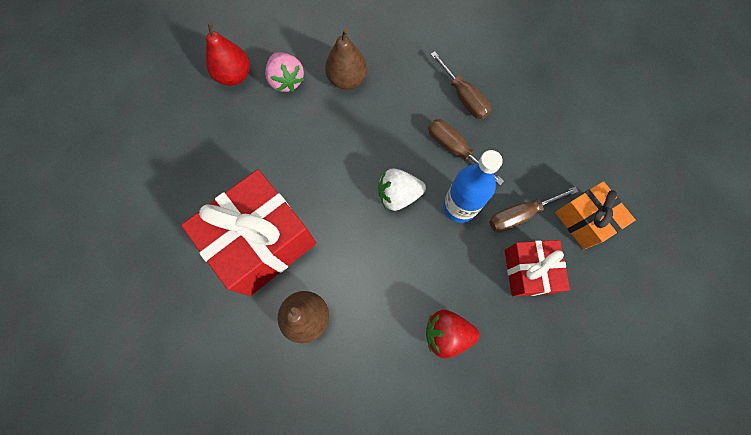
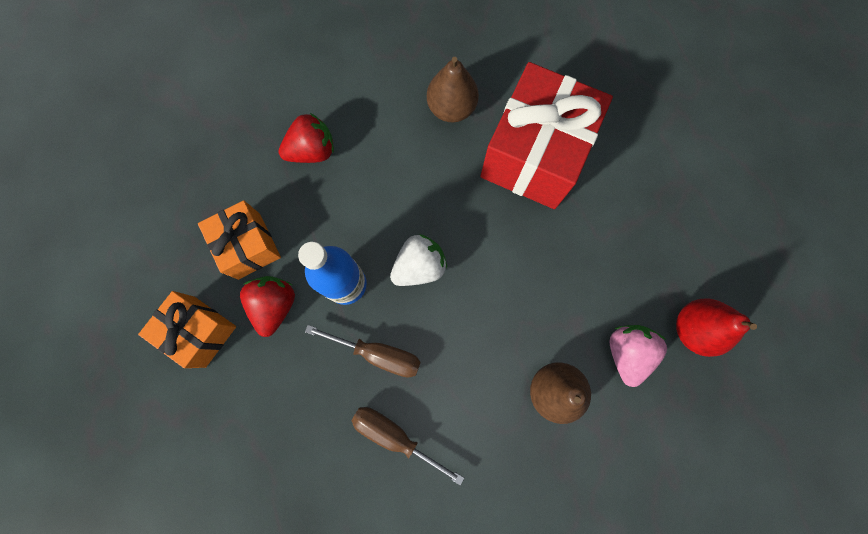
camera: 155 degrees right, 5 degrees up
pink strawberry [265,52,304,92] -> pink strawberry turned 60 degrees clockwise [609,325,667,387]
brown screwdriver [489,187,579,232] -> red strawberry [240,276,295,337]
red gift [505,240,570,296] -> orange gift [198,200,281,280]

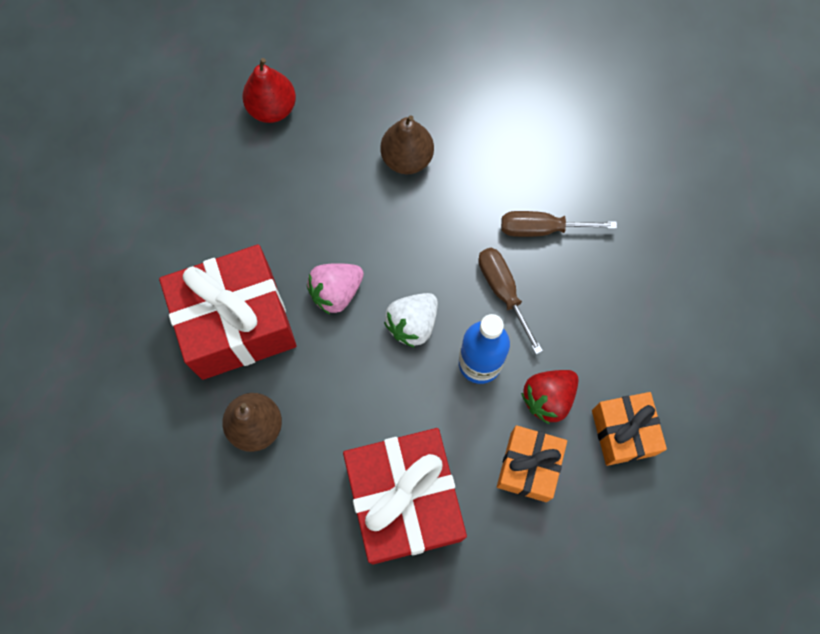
camera: 135 degrees left, 5 degrees down
red strawberry [279,113,334,163] -> red gift [343,428,467,564]
brown screwdriver [352,407,464,485] -> brown screwdriver turned 105 degrees clockwise [501,211,617,237]
white strawberry [390,234,447,286] -> white strawberry turned 60 degrees counterclockwise [384,293,438,348]
pink strawberry [609,325,667,387] -> pink strawberry moved to [307,263,364,314]

